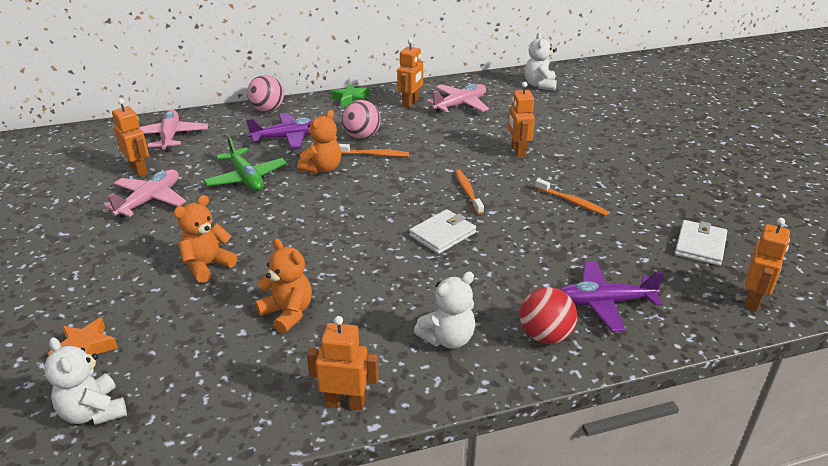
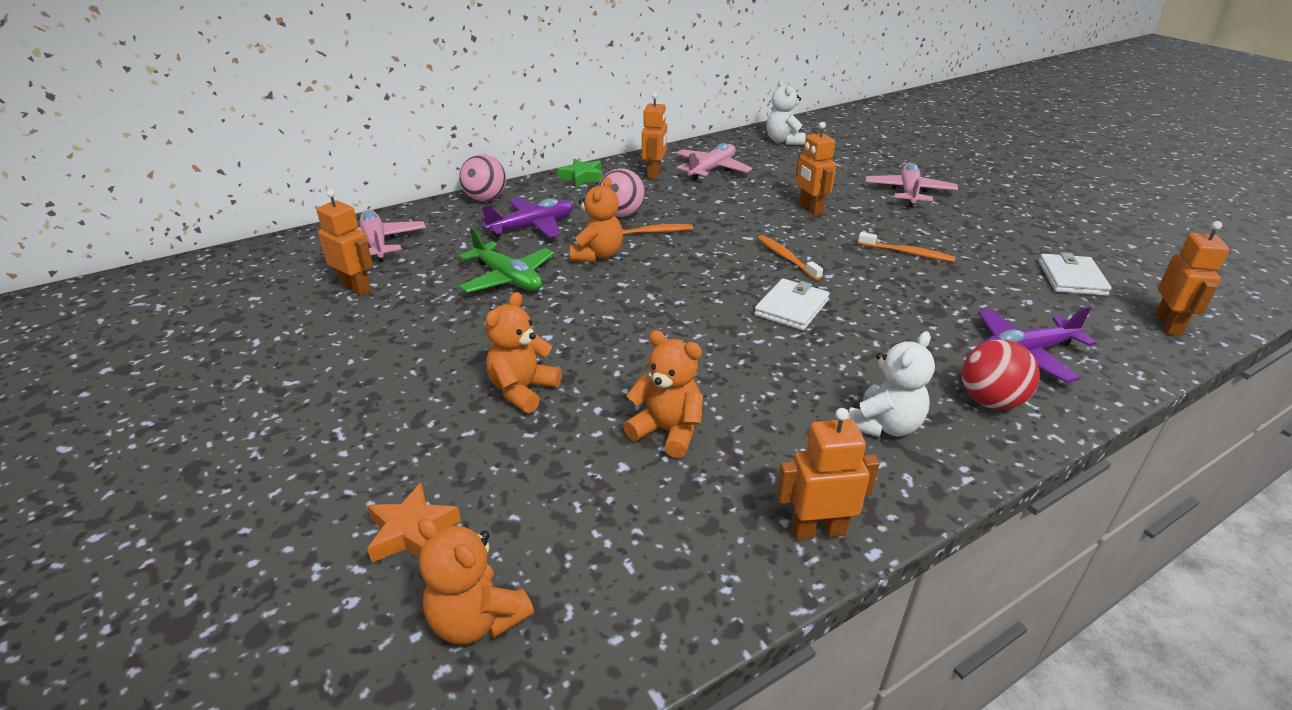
camera: 15 degrees left, 0 degrees up
white teddy bear [44,337,127,425] -> orange teddy bear [418,518,534,645]
pink plane [103,170,186,219] -> pink plane moved to [866,163,958,207]

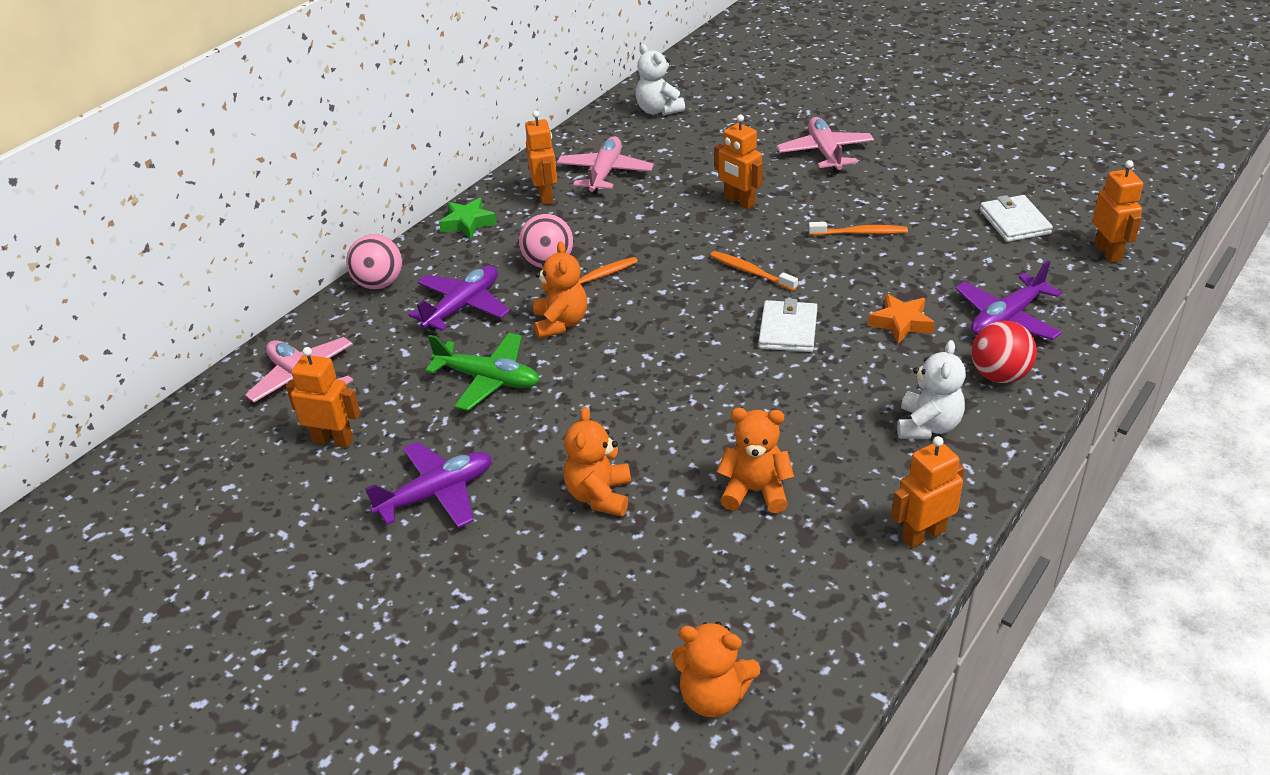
camera: 20 degrees left, 5 degrees up
orange star [367,483,461,562] -> orange star moved to [868,294,935,344]
none -> purple plane [365,442,492,528]

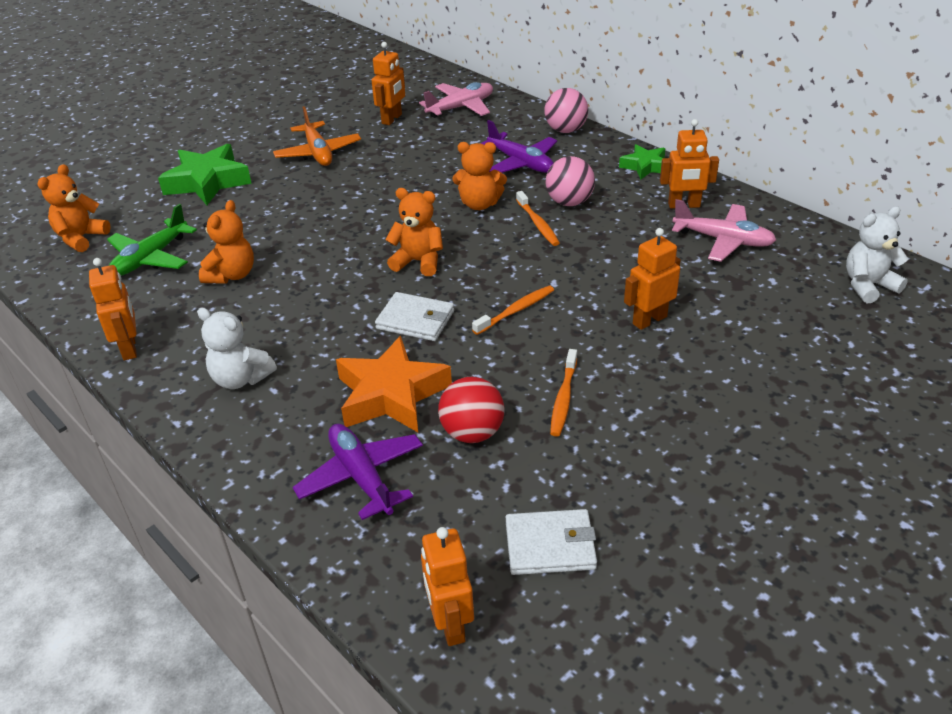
camera: 100 degrees right, 0 degrees up
purple plane [365,442,492,528] -> orange plane [273,106,361,166]
green plane [425,333,540,411] -> green plane moved to [107,204,197,276]
orange teddy bear [564,407,631,516] -> orange teddy bear moved to [386,188,443,276]
pink plane [777,117,874,173] -> none
orange star [868,294,935,344] -> orange star [336,336,452,432], size x1.73
red ball [971,320,1037,383] -> red ball moved to [438,377,505,443]
orange robot [1092,160,1143,263] -> orange robot turned 75 degrees clockwise [421,527,474,646]
none -> green star [158,144,252,205]

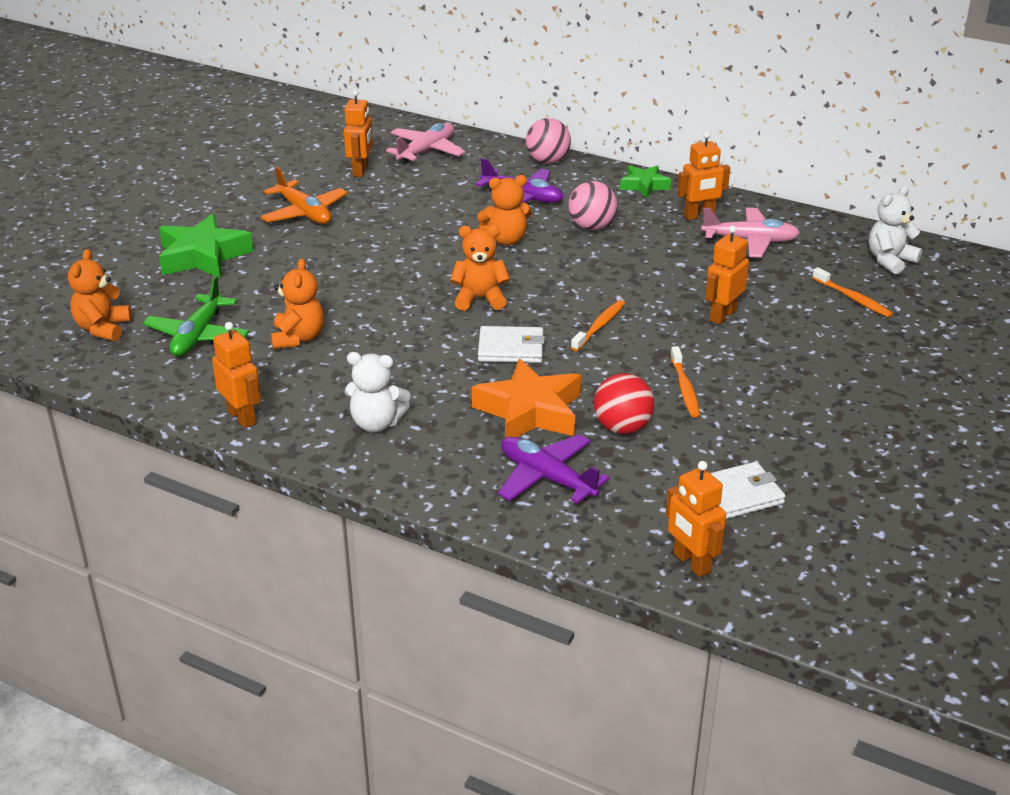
camera: 20 degrees left, 5 degrees down
orange toothbrush [516,191,560,246] -> orange toothbrush moved to [812,267,893,317]

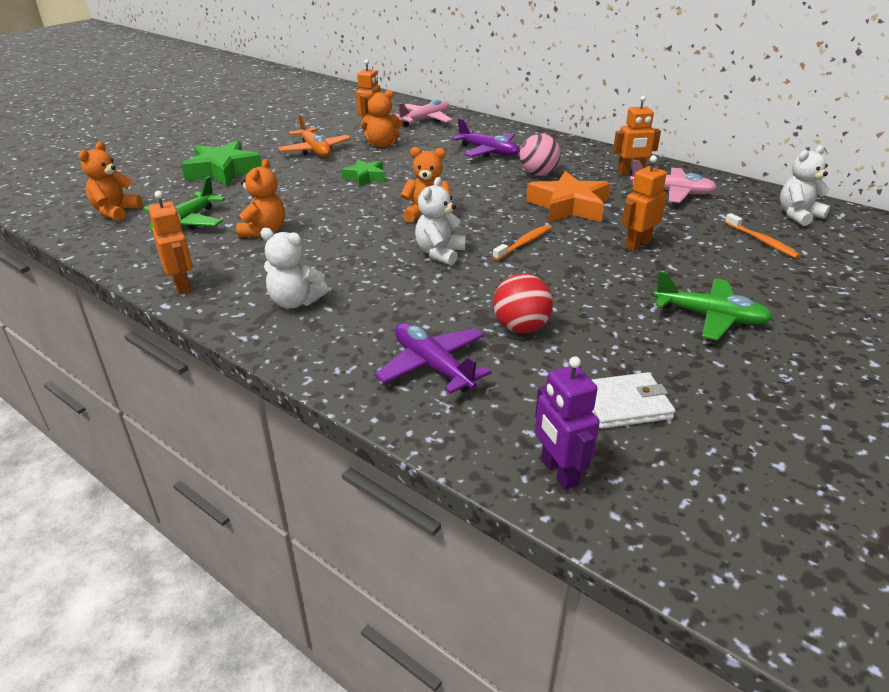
camera: 10 degrees right, 0 degrees up
orange star [472,358,581,438] -> orange star moved to [526,171,610,222]
orange teddy bear [477,175,532,245] -> orange teddy bear moved to [361,90,402,147]
white wallet [478,326,545,363] -> white teddy bear [415,177,466,266]
pink ball [526,118,571,164] -> none
green star [620,165,671,198] -> green star moved to [341,159,385,187]
orange robot [666,461,726,577] -> purple robot [535,356,600,490]
orange toothbrush [670,346,700,417] -> none
none -> green plane [654,271,773,341]

